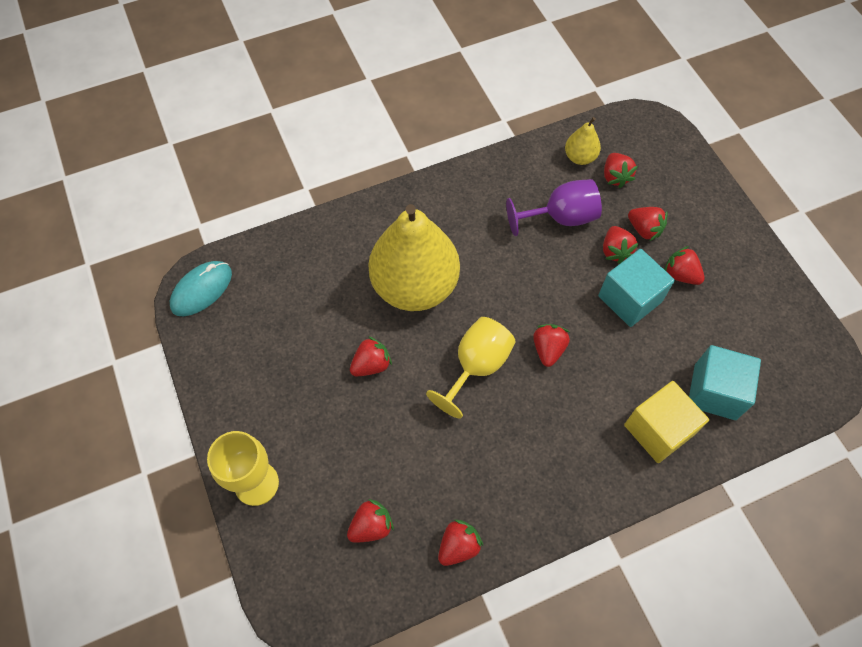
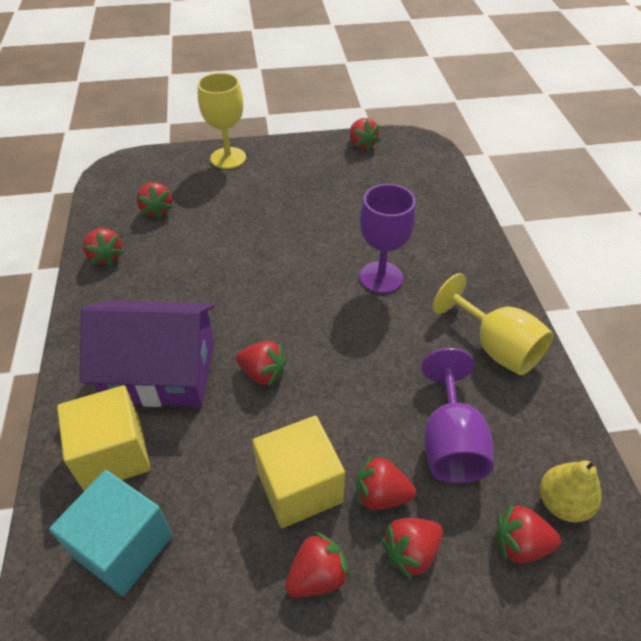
camera: 105 degrees right, 15 degrees down
turquoise mouse [170,261,232,316] -> none
red strawberry [350,336,392,376] -> red strawberry moved to [350,118,380,151]
yellow pear [368,204,460,311] -> purple goblet [360,184,416,294]
yellow goblet [426,317,516,419] -> yellow goblet moved to [433,273,554,375]
turquoise cube [598,249,675,327] -> yellow cube [252,416,345,528]
none -> purple house [80,301,215,407]

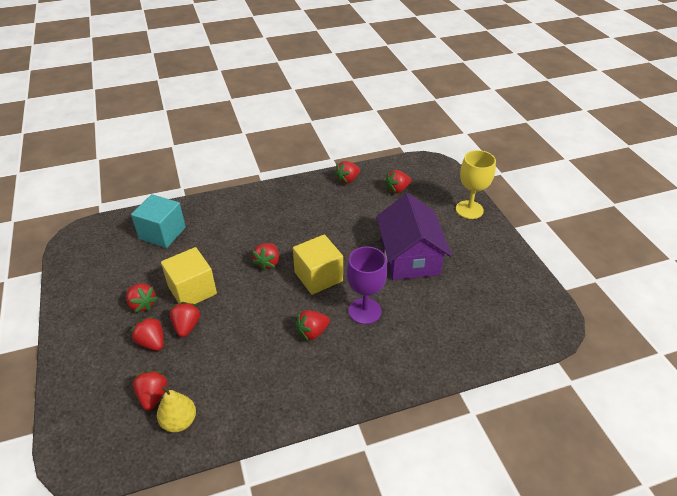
camera: 80 degrees right, 5 degrees down
yellow cube [57,385,150,491] -> yellow cube moved to [293,235,343,295]
purple house [80,301,215,407] -> purple house moved to [376,193,452,280]
red strawberry [350,118,380,151] -> red strawberry moved to [295,310,330,342]
purple goblet [421,348,493,484] -> none
yellow goblet [433,273,554,375] -> none

